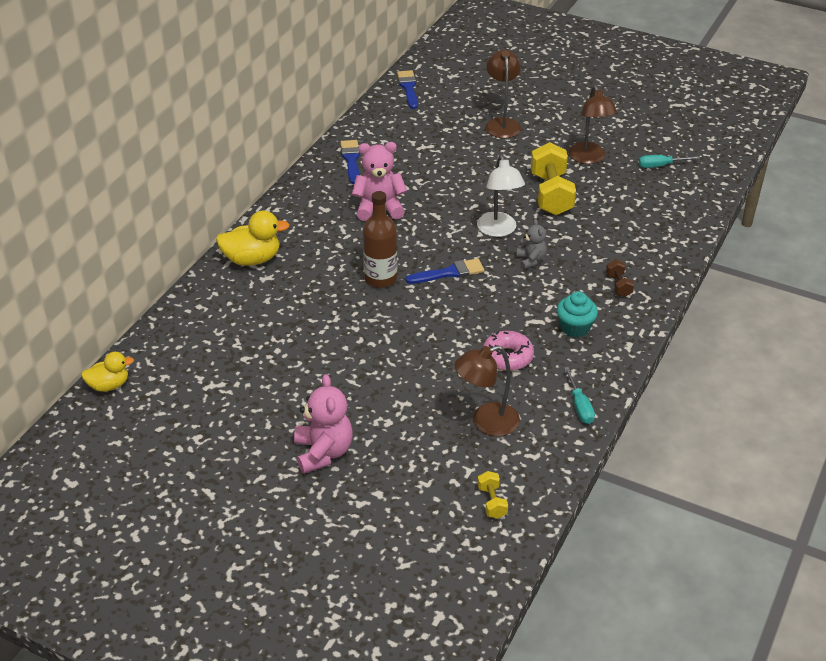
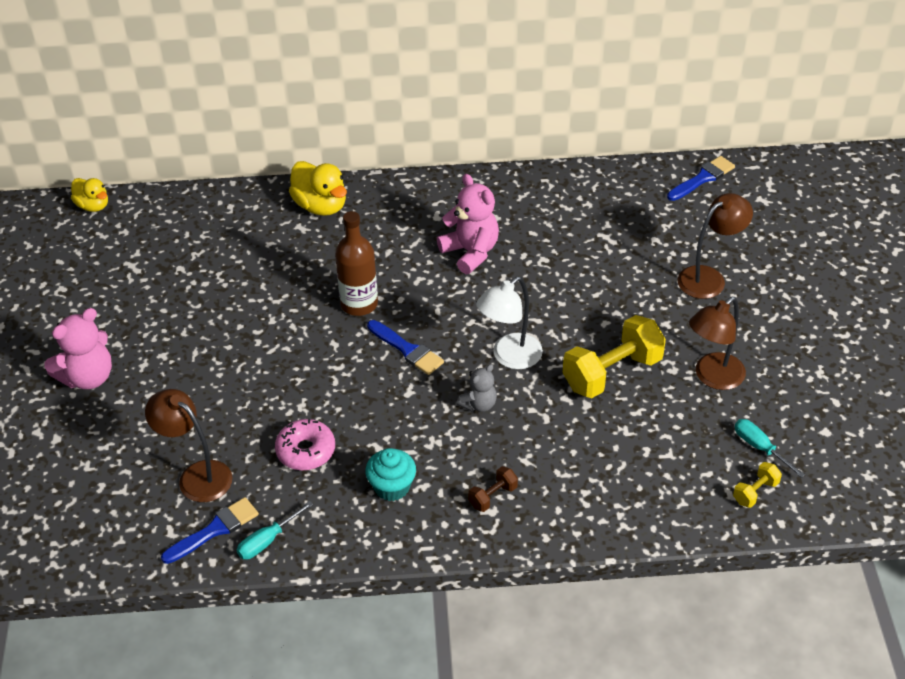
camera: 60 degrees right, 5 degrees up
blue brush [340,140,360,184] -> blue brush moved to [161,497,259,564]
yellow dumbbell [477,471,508,519] -> yellow dumbbell moved to [733,462,782,508]

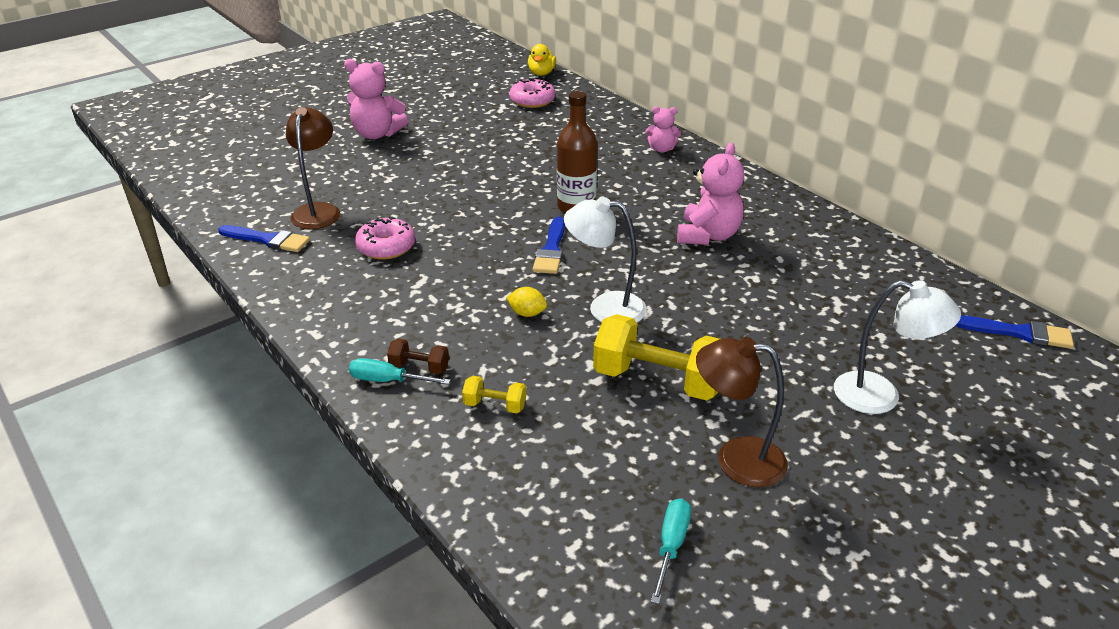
camera: 55 degrees right, 10 degrees down
turquoise screwdriver [237,501,313,559] -> turquoise screwdriver moved to [349,358,451,385]
yellow duck [289,161,347,216] -> pink teddy bear [645,106,681,153]
turquoise cupcake [365,448,416,501] -> none
grey teddy bear [456,364,497,412] -> yellow lemon [506,287,547,317]
brown lamp [678,193,753,299] -> white lamp [834,280,961,414]
yellow dumbbell [733,462,782,508] -> yellow dumbbell moved to [462,376,526,413]
none -> pink donut [509,78,555,108]

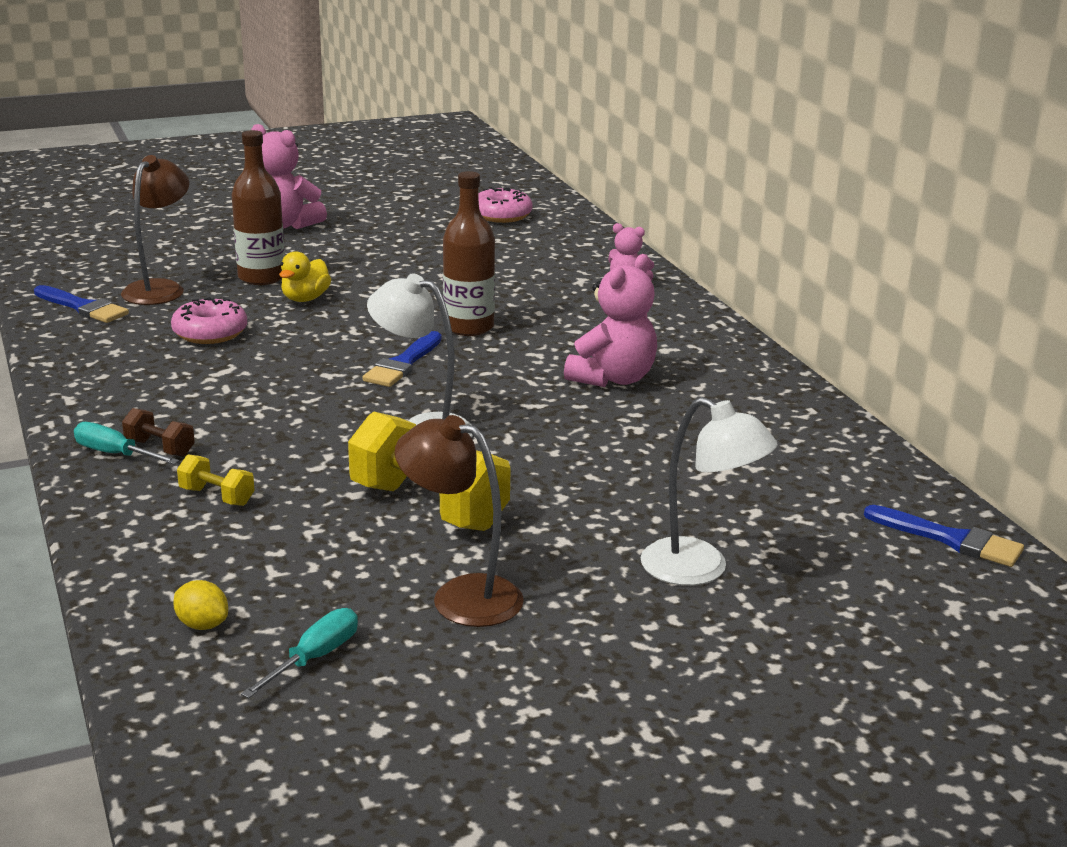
camera: 15 degrees right, 10 degrees down
yellow lemon [506,287,547,317] -> yellow lemon moved to [173,580,228,630]
yellow duck [528,44,556,76] -> yellow duck moved to [279,251,331,302]
none -> brown bottle [232,130,285,285]

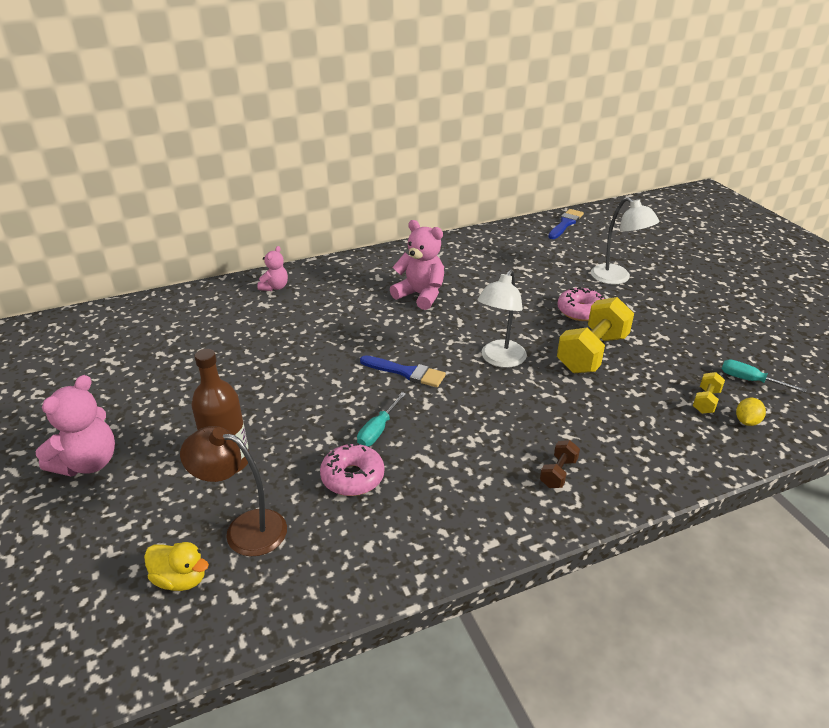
camera: 90 degrees left, 10 degrees up
blue brush [34,285,129,323] -> none
turquoise screwdriver [74,422,179,464] -> turquoise screwdriver moved to [357,392,406,446]
yellow dumbbell [177,454,255,506] -> yellow dumbbell moved to [693,372,725,414]
yellow duck [279,251,331,302] -> yellow duck moved to [144,542,209,591]
brown lamp [395,415,524,627] -> none
brown bottle [443,171,495,336] -> none
pink donut [478,187,532,223] -> pink donut moved to [557,287,604,321]
white lamp [641,397,778,586] -> white lamp turned 105 degrees clockwise [591,197,660,284]

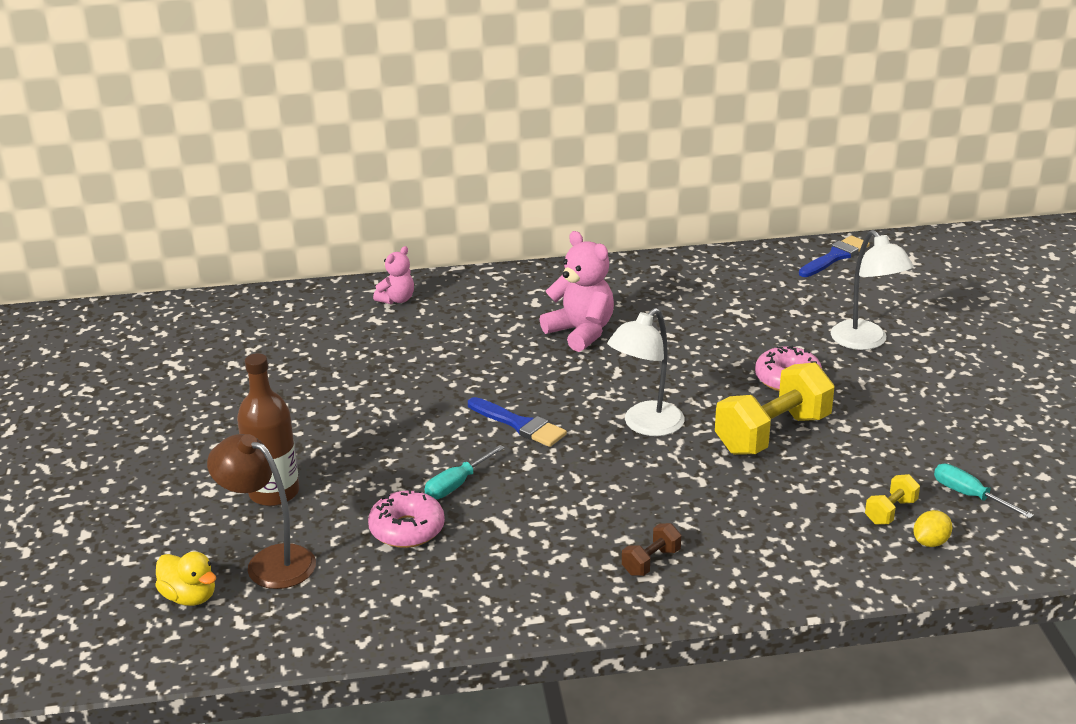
camera: 15 degrees right, 5 degrees down
pink teddy bear [35,375,115,477] -> none

